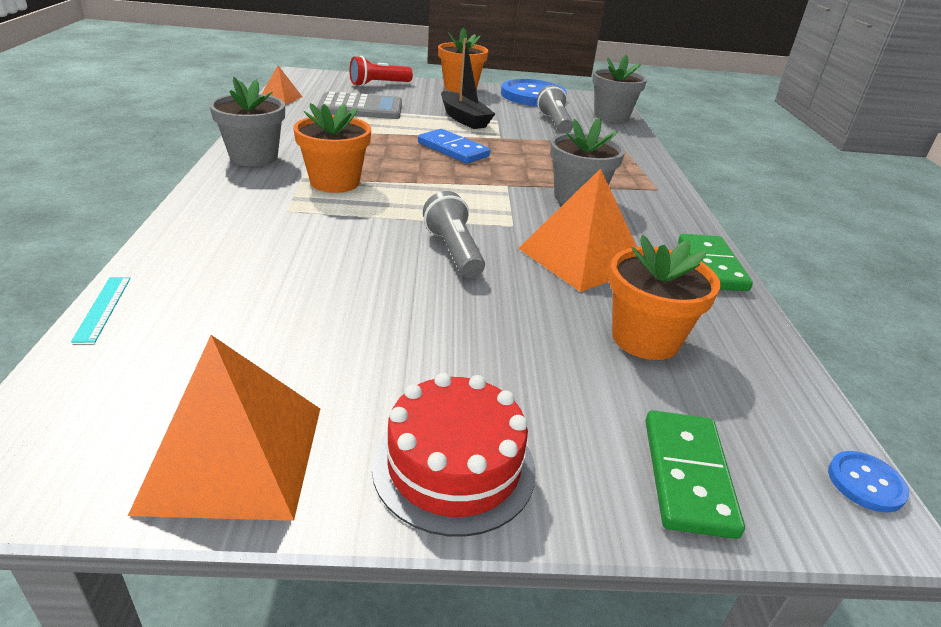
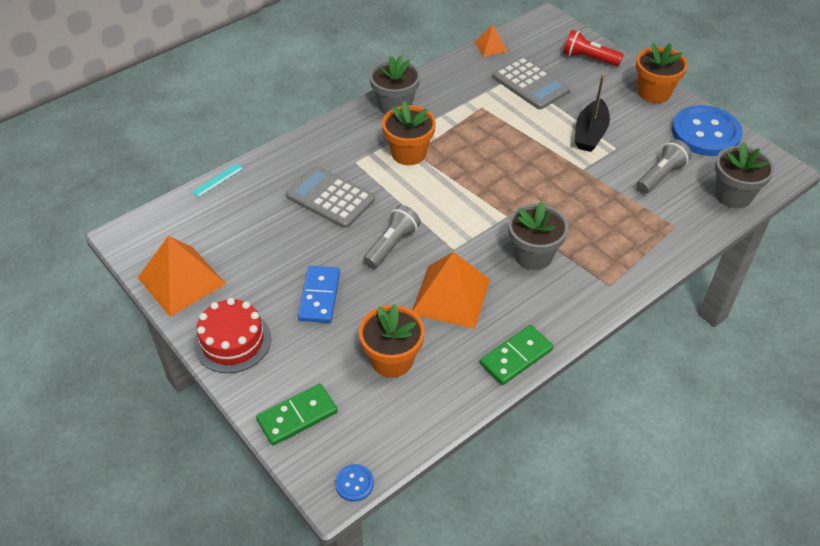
camera: 55 degrees right, 15 degrees up
blue domino [418,129,490,163] -> blue domino moved to [298,266,340,323]
none -> grey calculator [286,166,375,228]

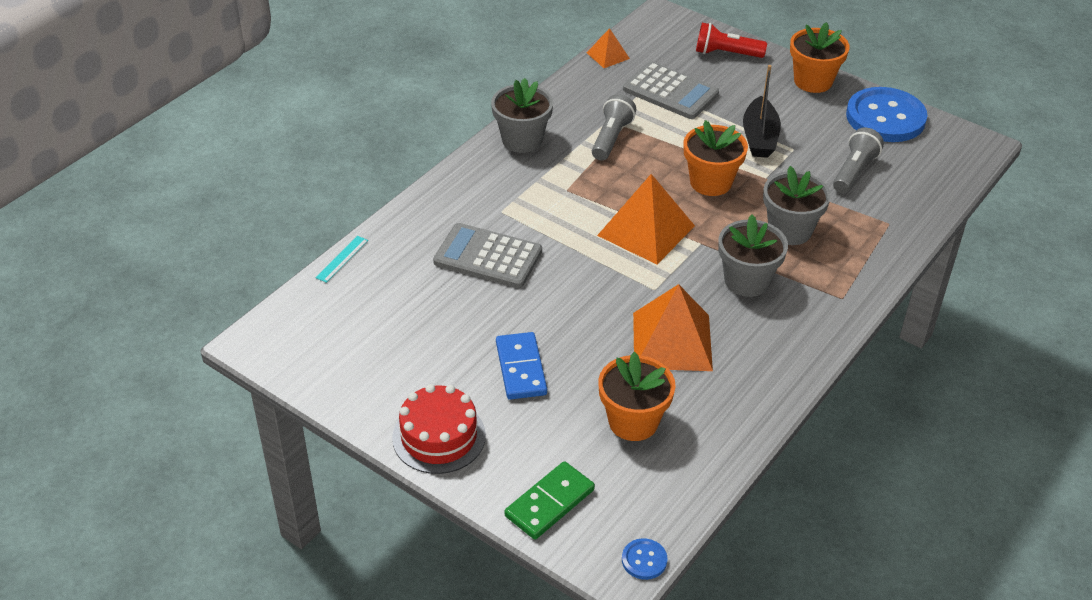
camera: 15 degrees left, 5 degrees down
orange pyramid [138,236,226,316] -> orange pyramid moved to [597,174,695,264]
grey flashlight [364,205,421,268] -> grey flashlight moved to [592,94,636,161]
orange flower pot [382,101,436,165] -> orange flower pot moved to [684,120,748,196]
green domino [480,325,554,385] -> none
grey flower pot [715,142,774,208] -> grey flower pot moved to [763,166,831,245]

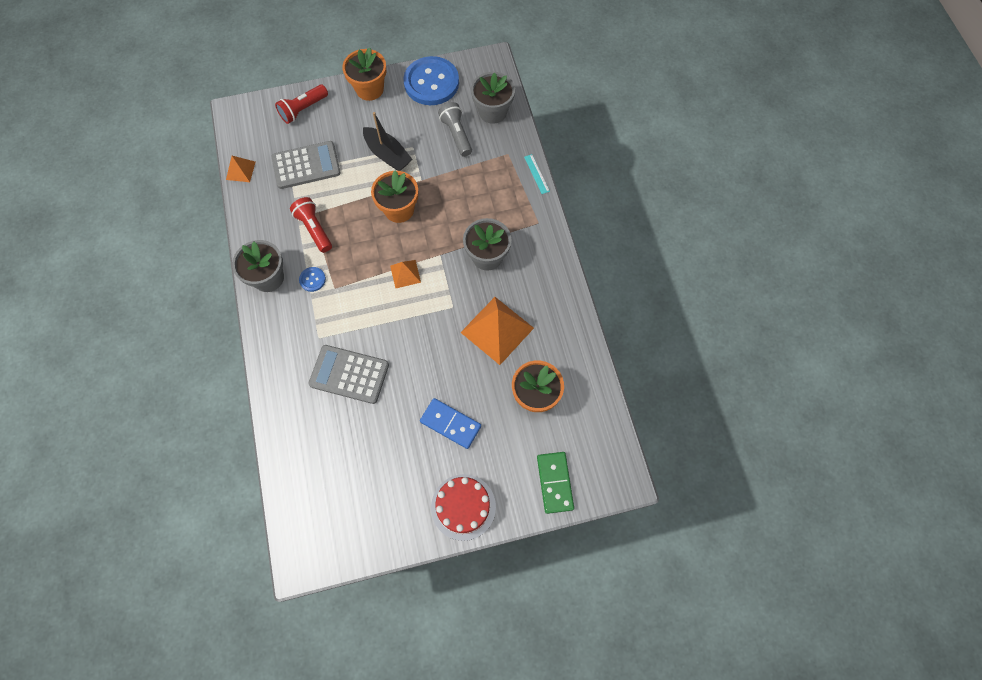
camera: 50 degrees left, 25 degrees up
turquoise ruler [316,236,368,283] -> turquoise ruler moved to [524,154,550,194]
grey calculator [433,223,542,288] -> grey calculator turned 45 degrees clockwise [308,345,389,404]
grey flashlight [592,94,636,161] -> red flashlight [290,197,332,253]
orange pyramid [597,174,695,264] -> orange pyramid [390,260,421,288], size x0.51
blue button [622,538,667,580] -> blue button moved to [299,267,326,292]
grey flower pot [763,166,831,245] -> grey flower pot moved to [471,72,515,124]

